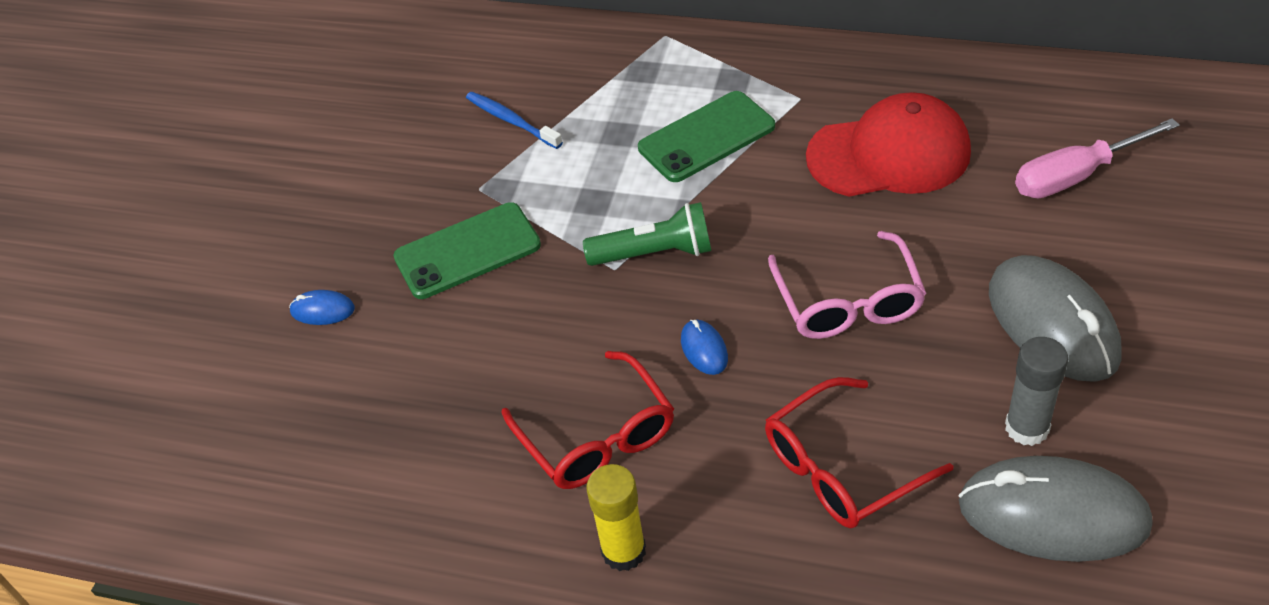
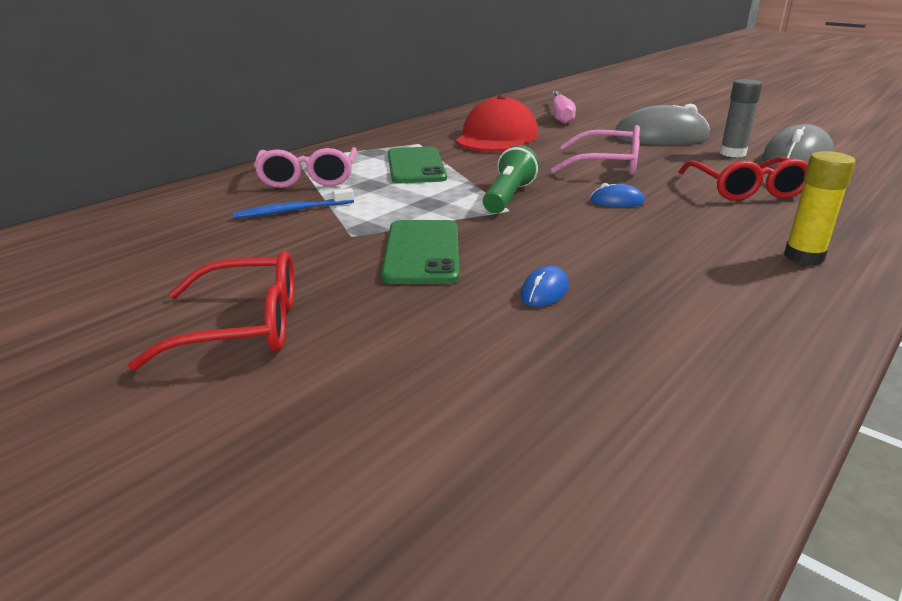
camera: 70 degrees left, 20 degrees down
blue mouse [289,290,355,325] -> blue mouse moved to [520,265,569,307]
red glasses [502,351,674,489] -> red glasses moved to [128,251,295,371]
none -> pink glasses [254,147,357,188]

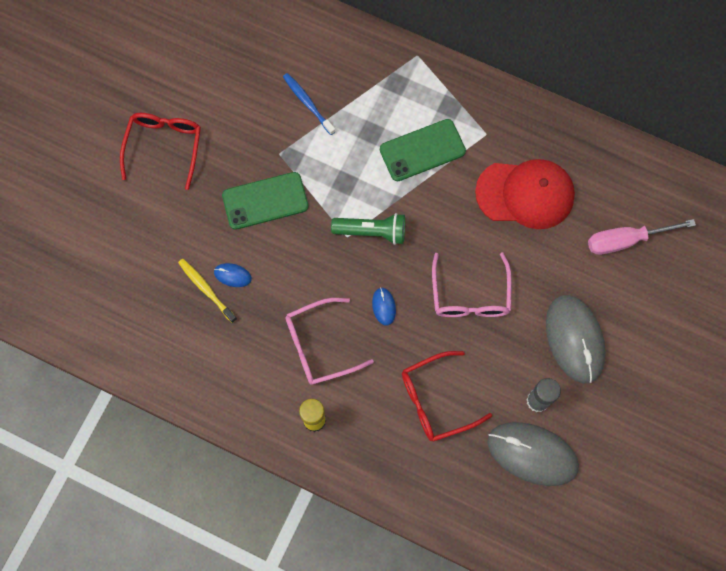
camera: 75 degrees right, 45 degrees up
red glasses [128,251,295,371] -> red glasses turned 150 degrees counterclockwise [120,113,201,190]
pink glasses [254,147,357,188] -> pink glasses moved to [286,298,374,385]
none -> yellow toothbrush [178,259,237,323]

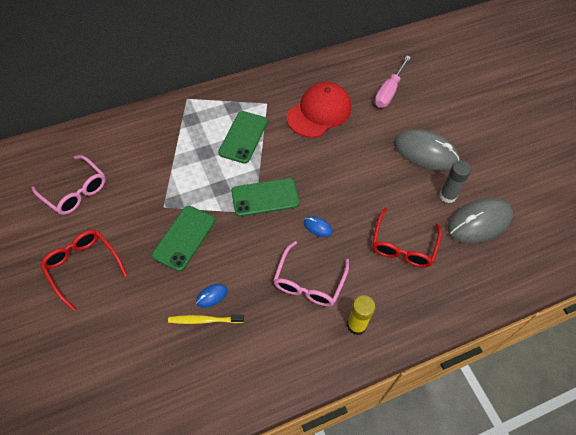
camera: 50 degrees left, 15 degrees down
blue toothbrush [283,73,336,135] -> none
green flashlight [331,213,405,245] -> green phone [231,178,300,217]
pink glasses [432,252,512,317] -> pink glasses moved to [32,155,106,215]

